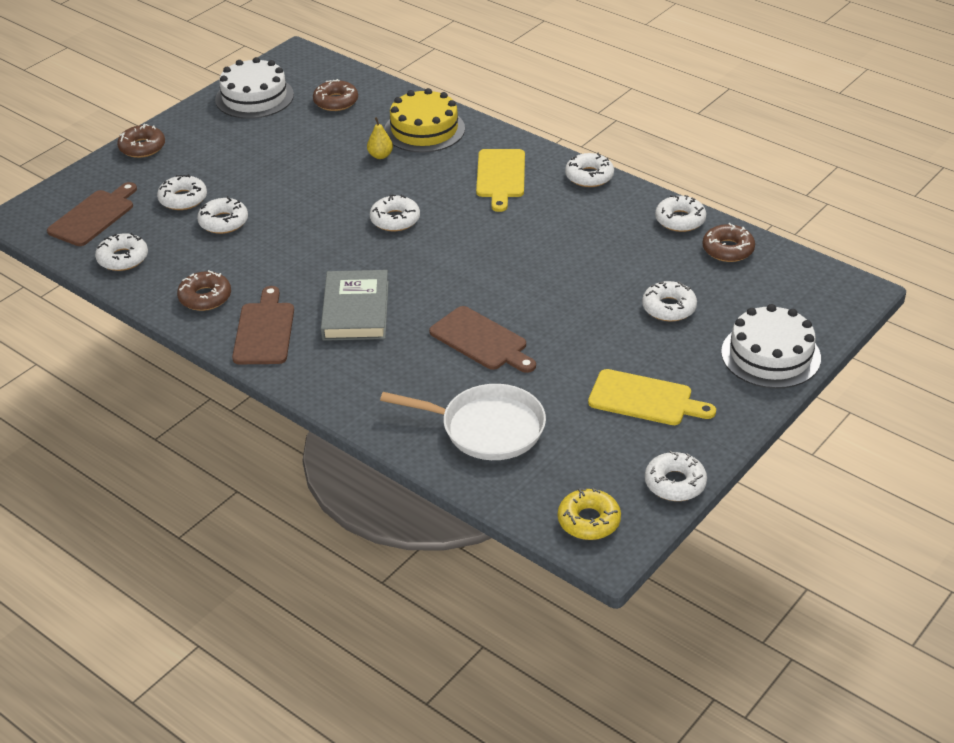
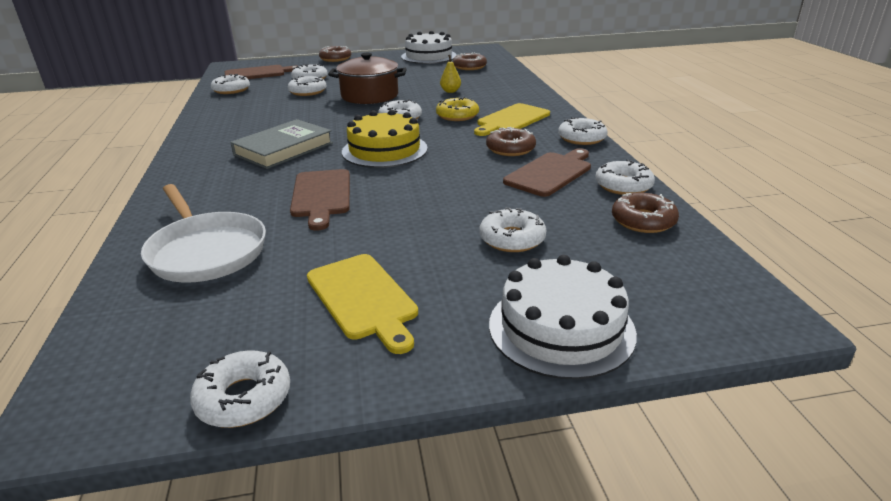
camera: 40 degrees right, 10 degrees down
brown donut [177,270,231,311] -> brown donut moved to [486,127,536,156]
brown cutting board [232,286,294,364] -> brown cutting board moved to [503,148,591,197]
yellow cake [384,88,465,153] -> yellow cake moved to [342,109,428,168]
yellow donut [558,488,621,540] -> yellow donut moved to [436,97,479,121]
none -> brown pot [328,53,407,104]

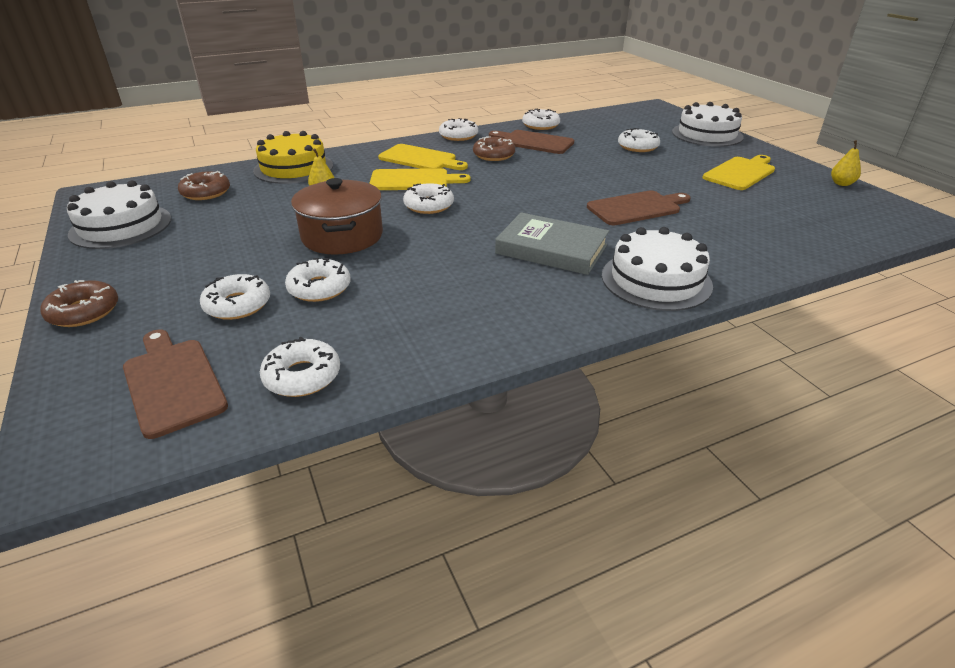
camera: 105 degrees left, 5 degrees up
white pan [141,184,266,283] -> none
white donut [190,350,290,428] -> yellow pear [831,140,861,186]
yellow cake [342,109,428,168] -> yellow cake moved to [253,131,333,184]
yellow donut [436,97,479,121] -> yellow cutting board [369,168,471,190]
brown donut [612,193,679,233] -> none
none -> white cake [602,227,713,311]

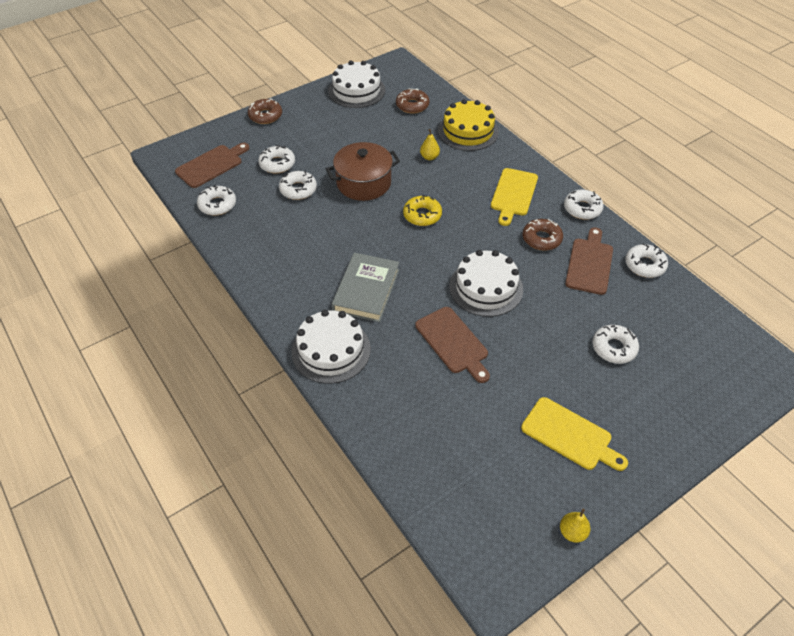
camera: 80 degrees right, 15 degrees up
yellow cutting board [369,168,471,190] -> none
white donut [403,183,454,214] -> yellow donut [403,195,442,226]
white cake [672,102,744,147] -> white cake moved to [449,250,523,317]

